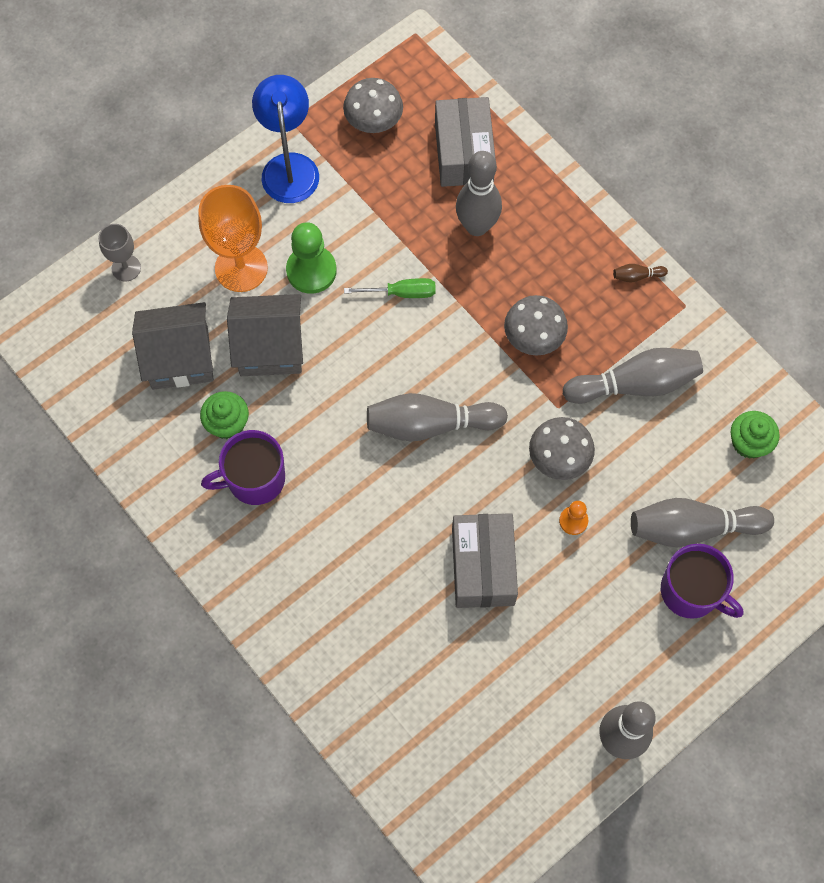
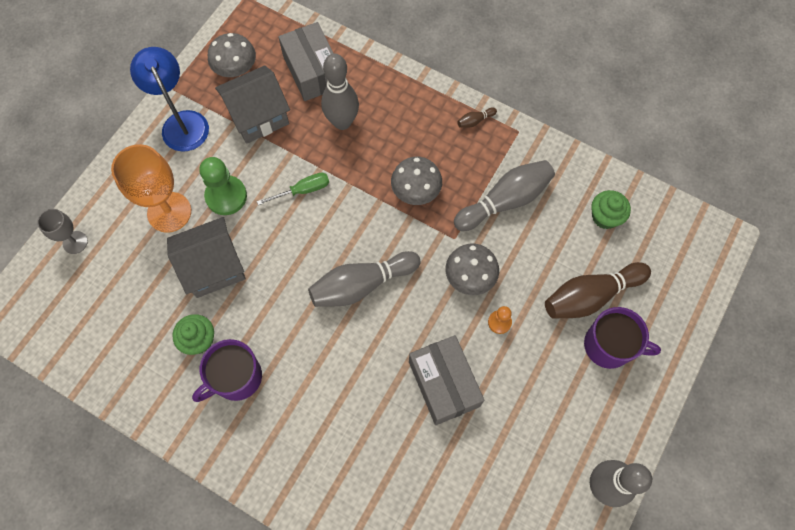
camera: 20 degrees left, 0 degrees up
grey house [132,302,214,390] -> grey house moved to [215,66,290,144]
grey bowling pin [631,498,774,547] -> brown bowling pin [545,262,651,319]

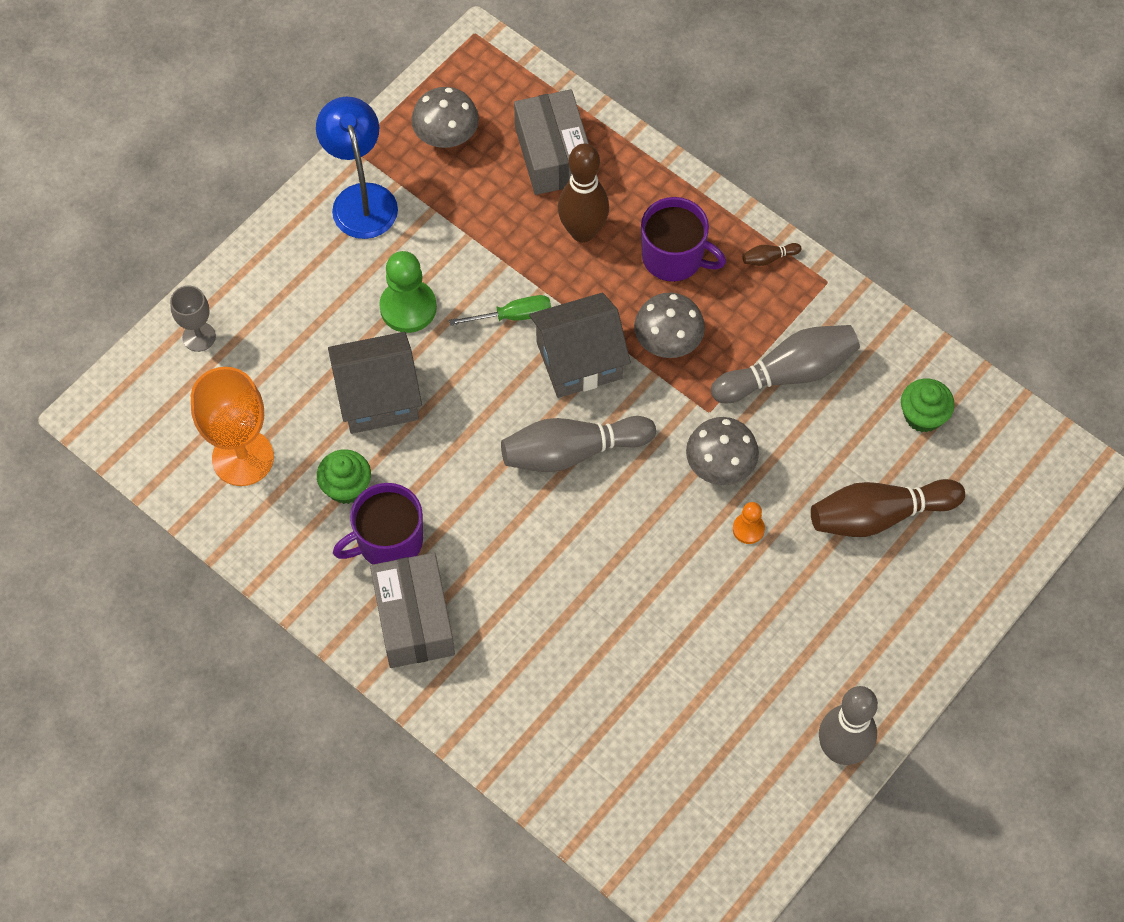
camera: 10 degrees right, 5 degrees down
orange goblet [111,144,191,233] -> orange goblet moved to [191,367,274,486]
grey house [215,66,290,144] -> grey house moved to [529,293,631,398]
grey bowling pin [321,54,359,130] -> brown bowling pin [558,143,609,243]
grey box [409,335,484,425] -> grey box moved to [370,553,455,668]
purple mug [584,307,661,369] -> purple mug moved to [641,197,726,282]

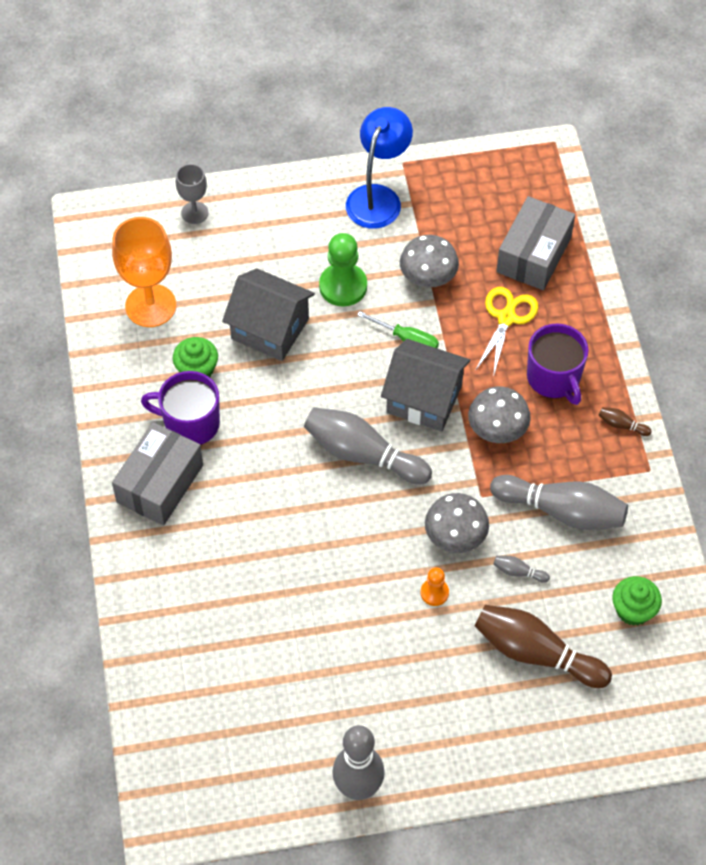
camera: 40 degrees right, 5 degrees down
grey mushroom [411,87,479,148] -> grey mushroom moved to [400,235,459,287]
brown bowling pin [558,143,609,243] -> yellow scissors [475,287,538,377]
none -> grey bowling pin [493,556,550,582]

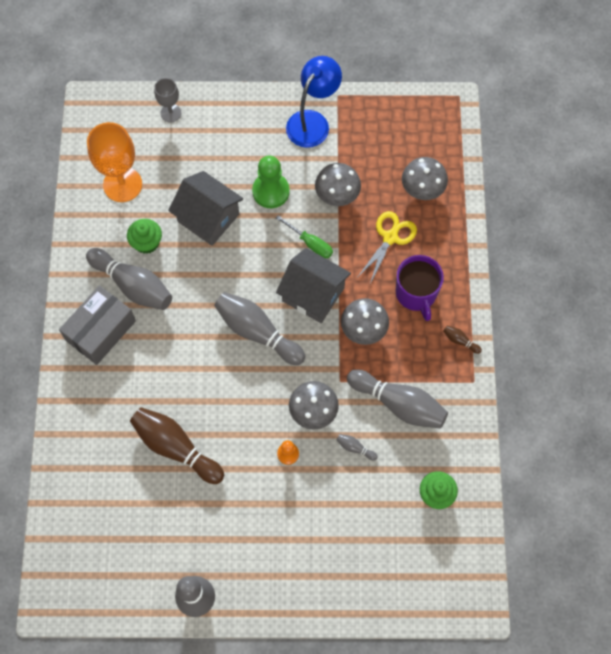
camera: 10 degrees right, 10 degrees up
purple mug [141,371,220,445] -> grey bowling pin [86,248,172,310]
brown bowling pin [474,605,612,688] -> brown bowling pin moved to [130,407,224,484]
grey box [496,196,575,290] -> grey mushroom [402,157,448,200]

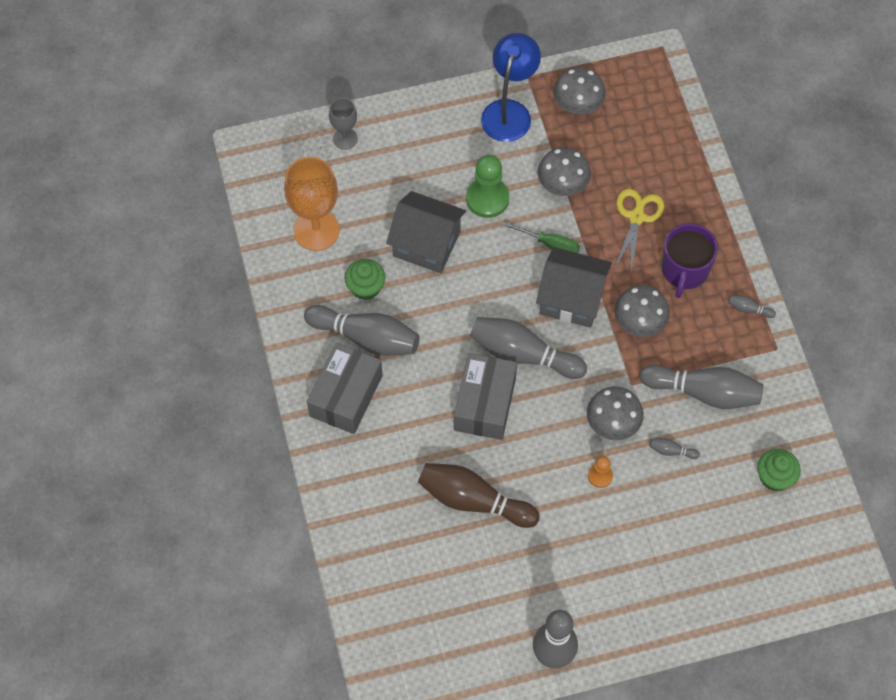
camera: 15 degrees left, 5 degrees down
purple mug [395,255,444,321] -> purple mug turned 45 degrees clockwise [662,224,718,298]
grey mushroom [402,157,448,200] -> grey mushroom moved to [553,67,606,114]
brown bowling pin [443,325,482,354] -> grey bowling pin [728,295,776,318]
none -> grey box [454,353,517,440]

